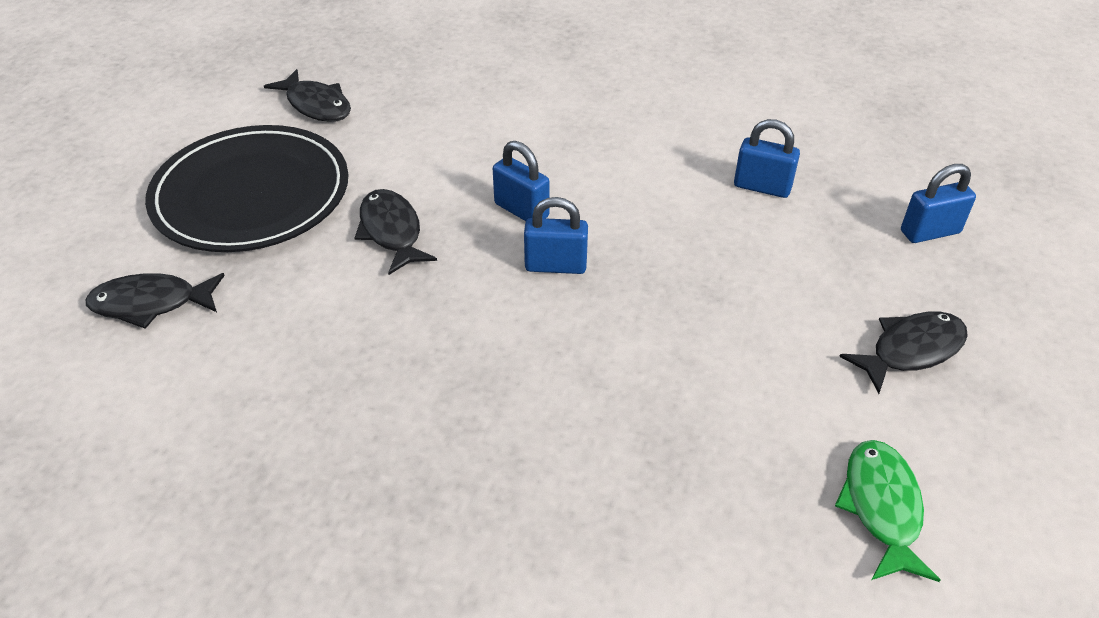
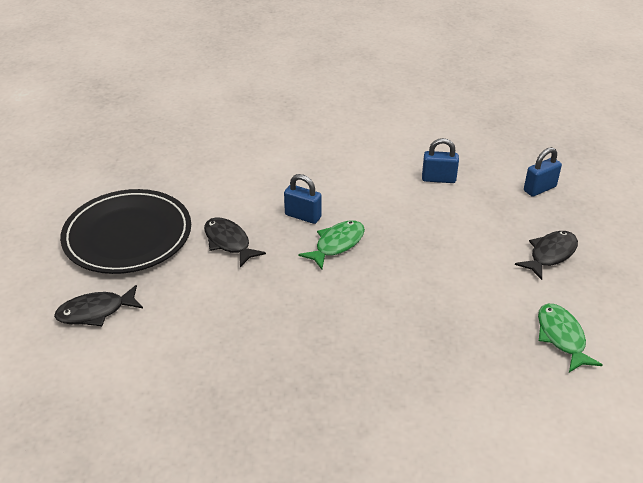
camera: 15 degrees left, 5 degrees down
black fish [264,69,351,122] -> none
blue padlock [524,197,588,274] -> green fish [298,221,365,269]

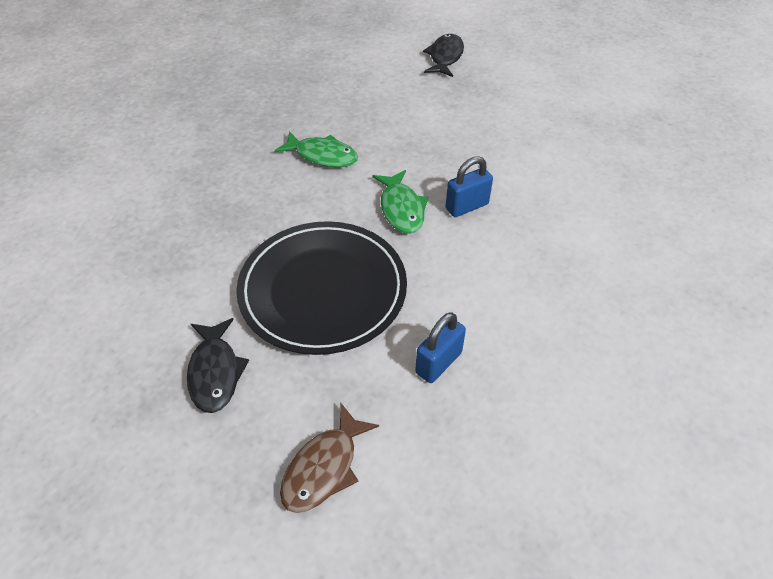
camera: 125 degrees right, 10 degrees up
black plate [60,189,191,274] -> black plate moved to [236,221,407,355]
black fish [204,217,266,267] -> none
blue padlock [524,147,562,197] -> brown fish [280,403,379,513]
green fish [538,304,603,372] -> green fish moved to [274,131,358,167]

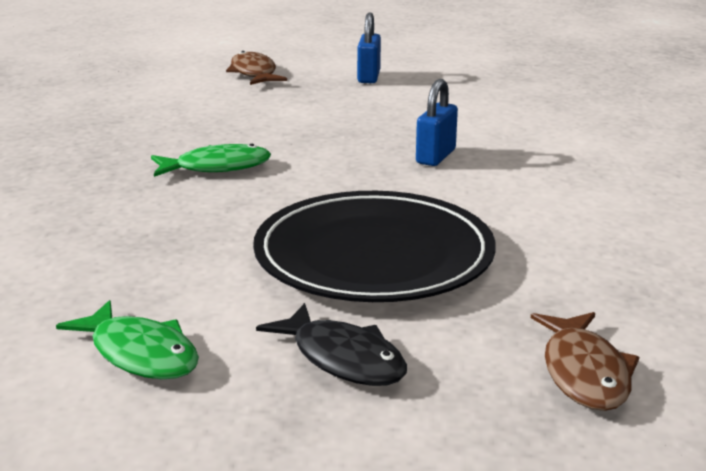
camera: 35 degrees left, 25 degrees down
green fish [372,170,428,233] -> green fish moved to [56,300,199,379]
blue padlock [415,312,466,383] -> blue padlock moved to [357,13,381,83]
black fish [423,34,464,77] -> brown fish [226,51,287,85]

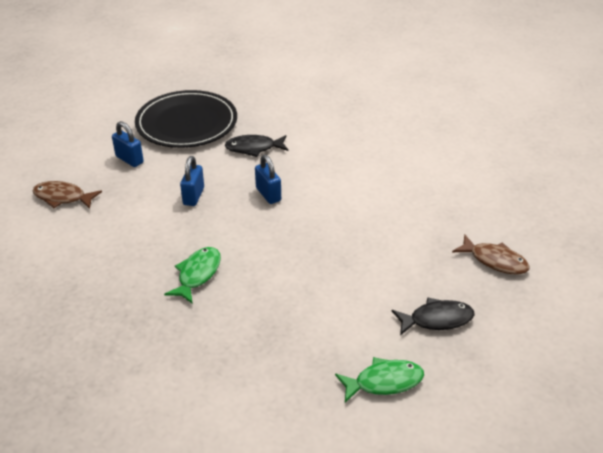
camera: 55 degrees left, 15 degrees up
black plate [253,191,496,302] -> black plate moved to [135,90,237,148]
none -> blue padlock [180,156,204,206]
none -> black fish [225,135,288,157]

